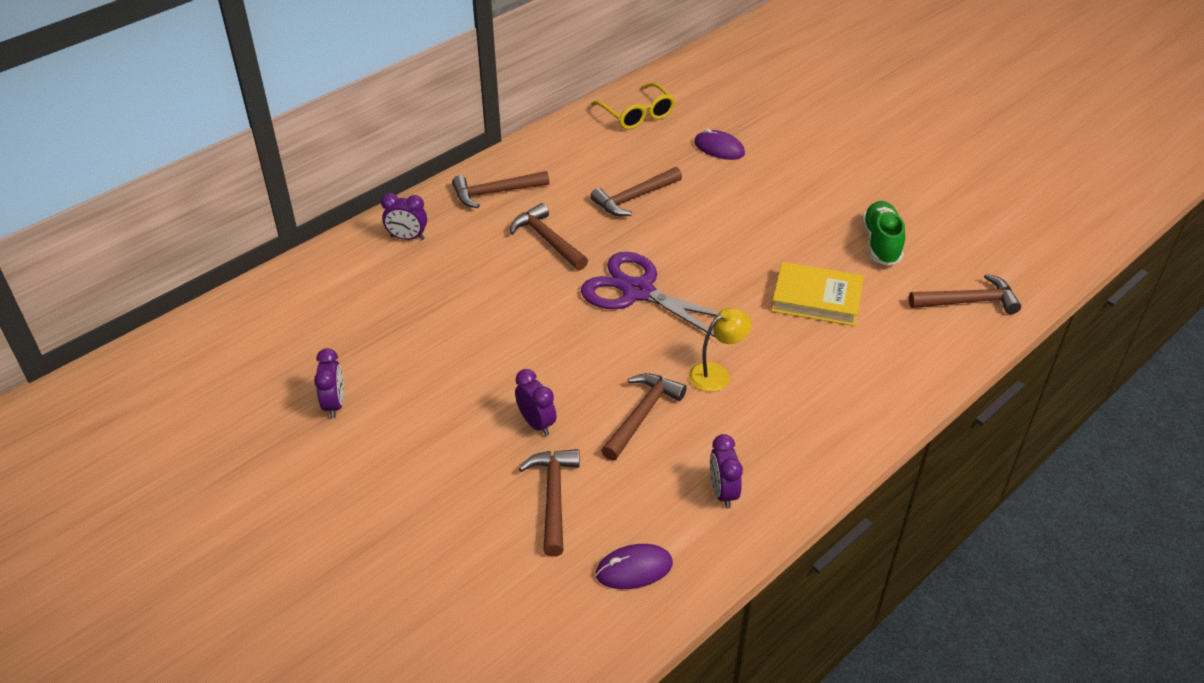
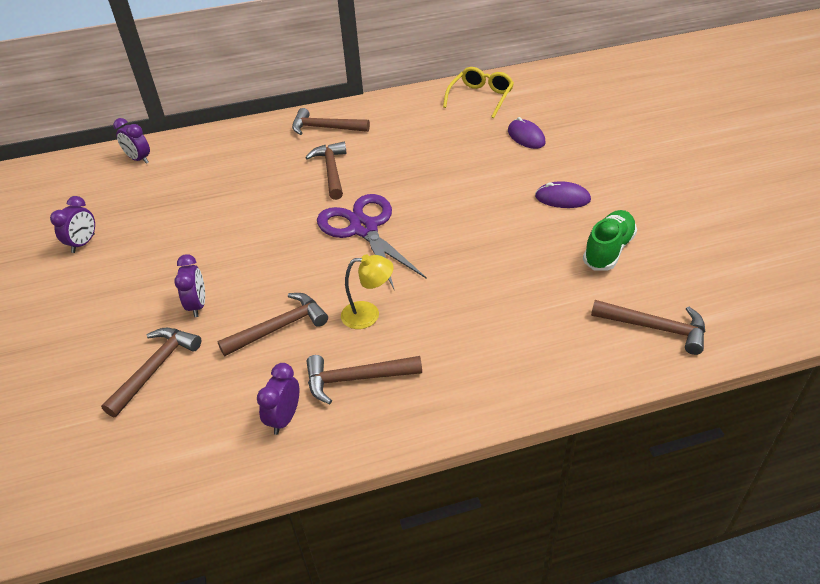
camera: 30 degrees right, 0 degrees up
purple clock [381,193,427,240] -> purple clock moved to [113,118,150,164]
brown hammer [590,167,682,216] -> brown hammer moved to [307,355,422,404]
yellow glasses [591,82,676,130] -> yellow glasses turned 150 degrees counterclockwise [443,67,514,118]
purple mouse [596,544,673,589] -> purple mouse moved to [535,181,591,208]
yellow book [771,262,864,326] -> none

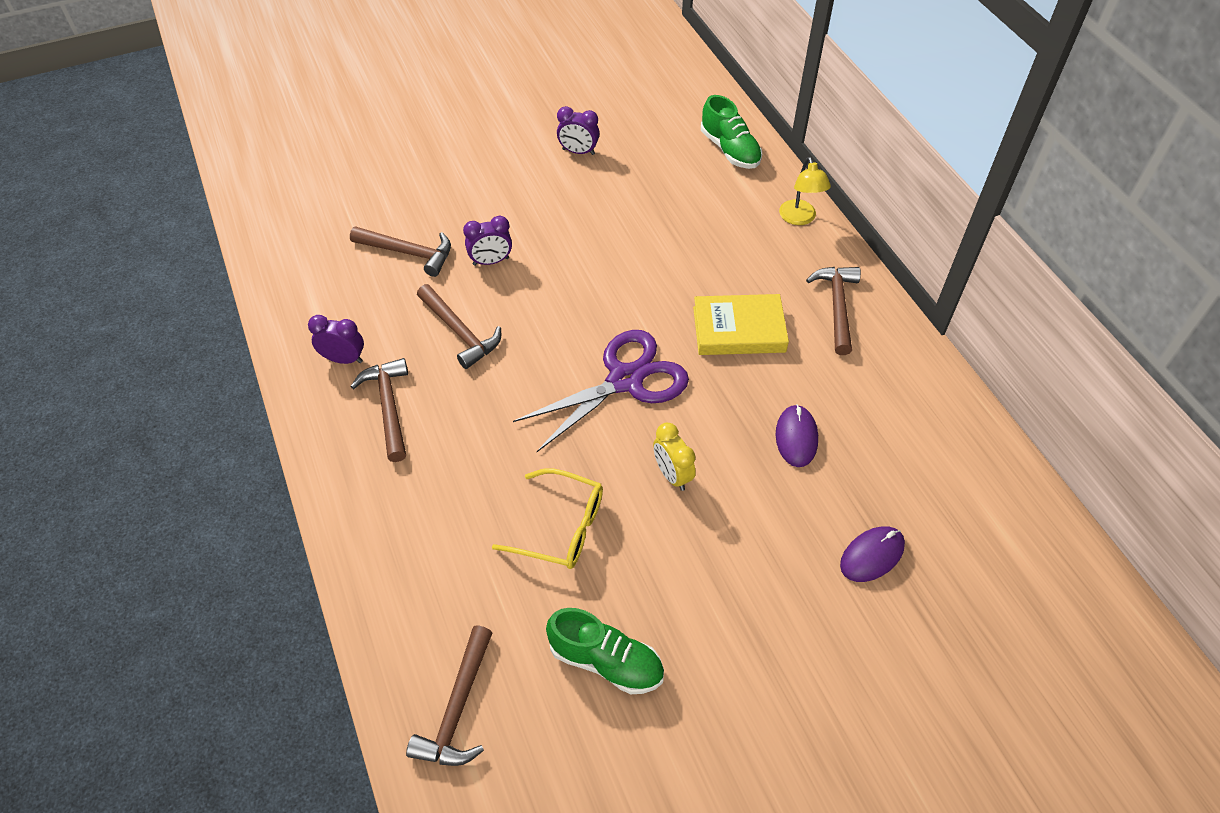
camera: 80 degrees right, 10 degrees up
purple clock [113,118,150,164] -> green shoe [701,95,762,169]
brown hammer [305,142,346,200] -> yellow book [693,294,789,355]
yellow lamp [341,254,394,329] -> yellow lamp moved to [779,157,831,225]
yellow glasses [443,67,514,118] -> yellow glasses moved to [492,468,603,569]
purple mouse [535,181,591,208] -> purple mouse moved to [776,404,818,467]
none -> yellow clock [653,423,696,491]

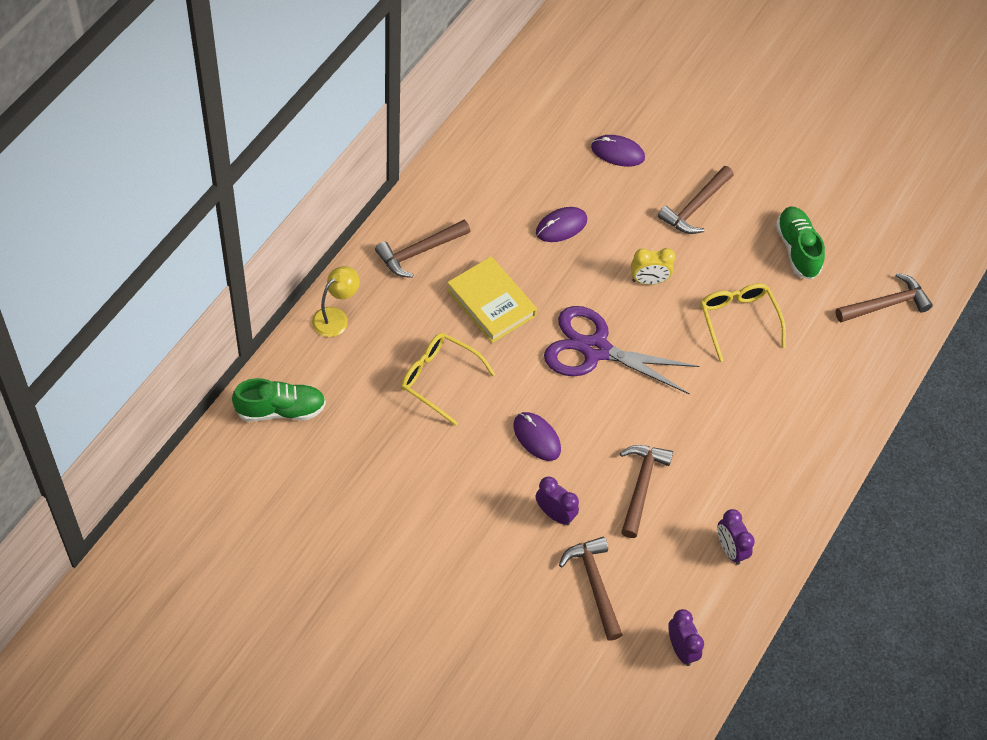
camera: 130 degrees left, 5 degrees up
brown hammer [350,358,408,462] -> brown hammer moved to [658,166,734,234]
purple clock [557,106,599,155] -> purple clock moved to [668,609,704,666]
yellow clock [653,423,696,491] -> yellow clock turned 60 degrees clockwise [631,248,676,285]
green shoe [701,95,762,169] -> green shoe turned 60 degrees clockwise [232,378,326,421]
none -> yellow glasses [401,333,495,426]
none -> purple mouse [513,412,561,461]

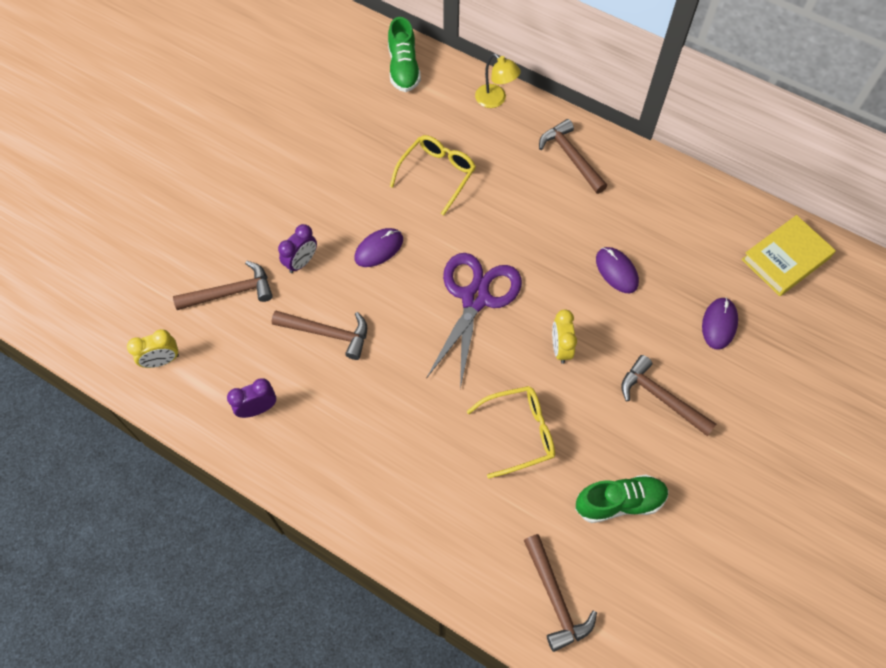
camera: 95 degrees right, 5 degrees up
yellow book [447,257,537,343] -> yellow book moved to [741,215,836,296]
purple clock [668,609,704,666] -> yellow clock [127,329,179,368]

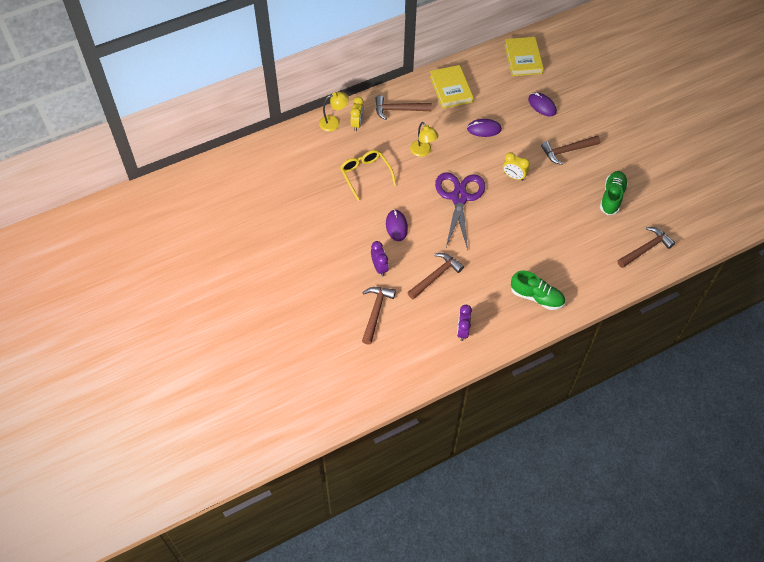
camera: 60 degrees left, 5 degrees down
yellow clock [127,329,179,368] -> yellow clock moved to [350,97,364,131]
green shoe [388,17,421,92] -> green shoe moved to [511,271,565,310]
purple scissors [426,253,522,389] -> purple scissors turned 45 degrees clockwise [435,172,485,250]
yellow glasses [467,386,555,479] -> none
brown hammer [524,534,597,652] -> brown hammer turned 45 degrees counterclockwise [617,227,675,268]
none -> yellow lamp [410,122,439,157]
none -> yellow book [430,65,473,109]

